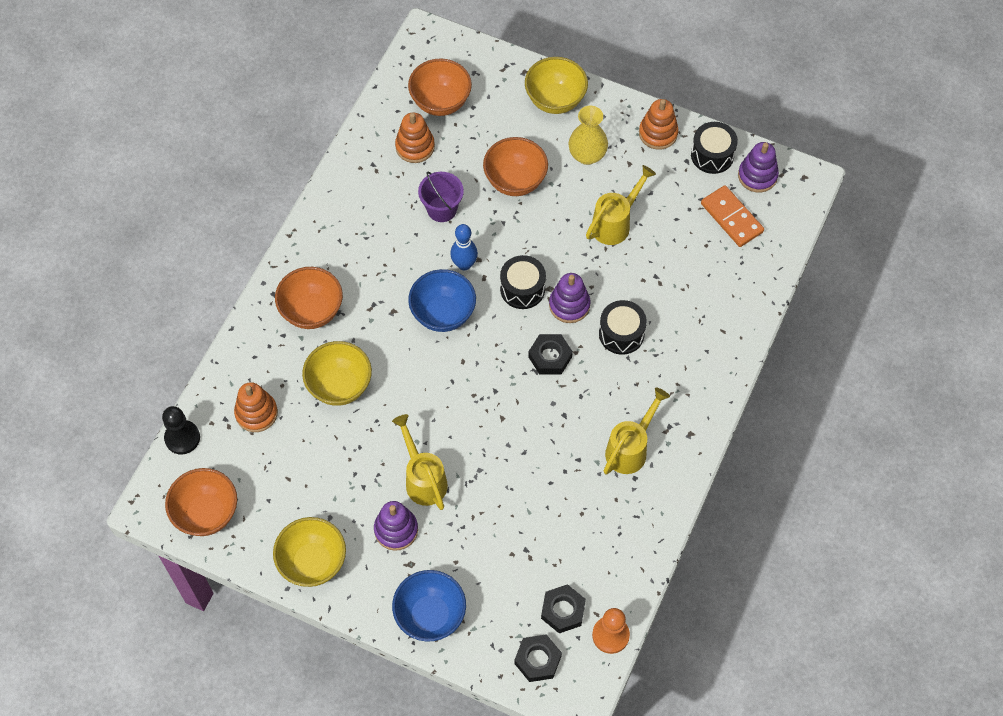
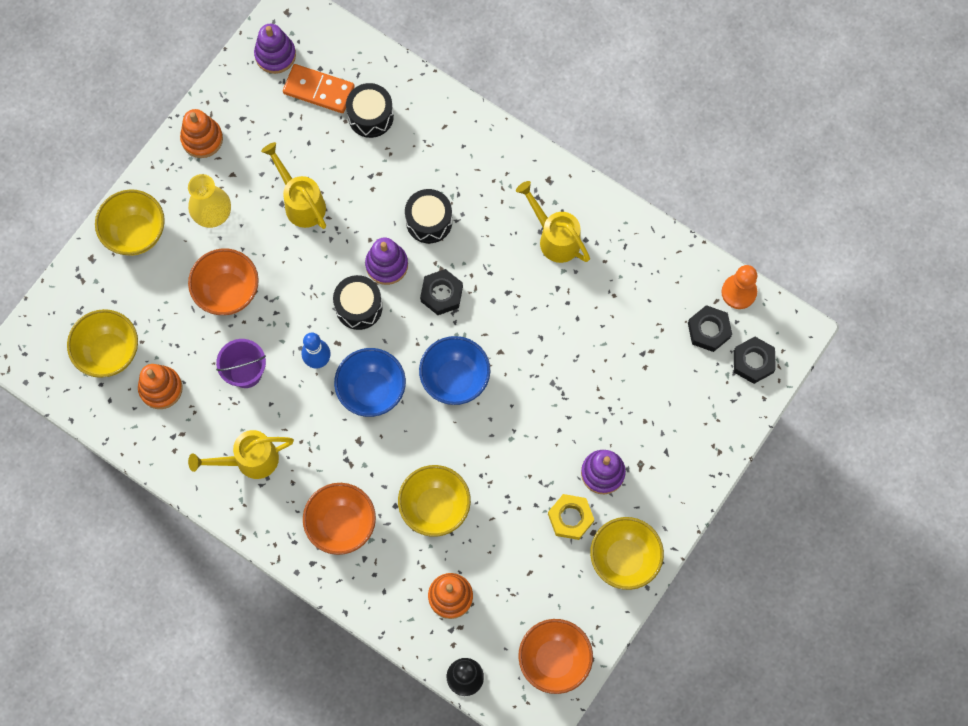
camera: 80 degrees left, 10 degrees up
yellow watering can [392,414,448,510] -> yellow watering can moved to [188,430,294,479]
blue bowl [392,570,466,642] -> blue bowl moved to [419,336,490,405]
orange bowl [408,58,472,116] -> yellow bowl [67,309,138,378]
black drum [691,122,738,174] -> black drum moved to [346,83,394,138]
orange domino [701,185,764,247] -> orange domino turned 45 degrees clockwise [283,64,355,113]
none -> yellow nut [548,494,594,540]

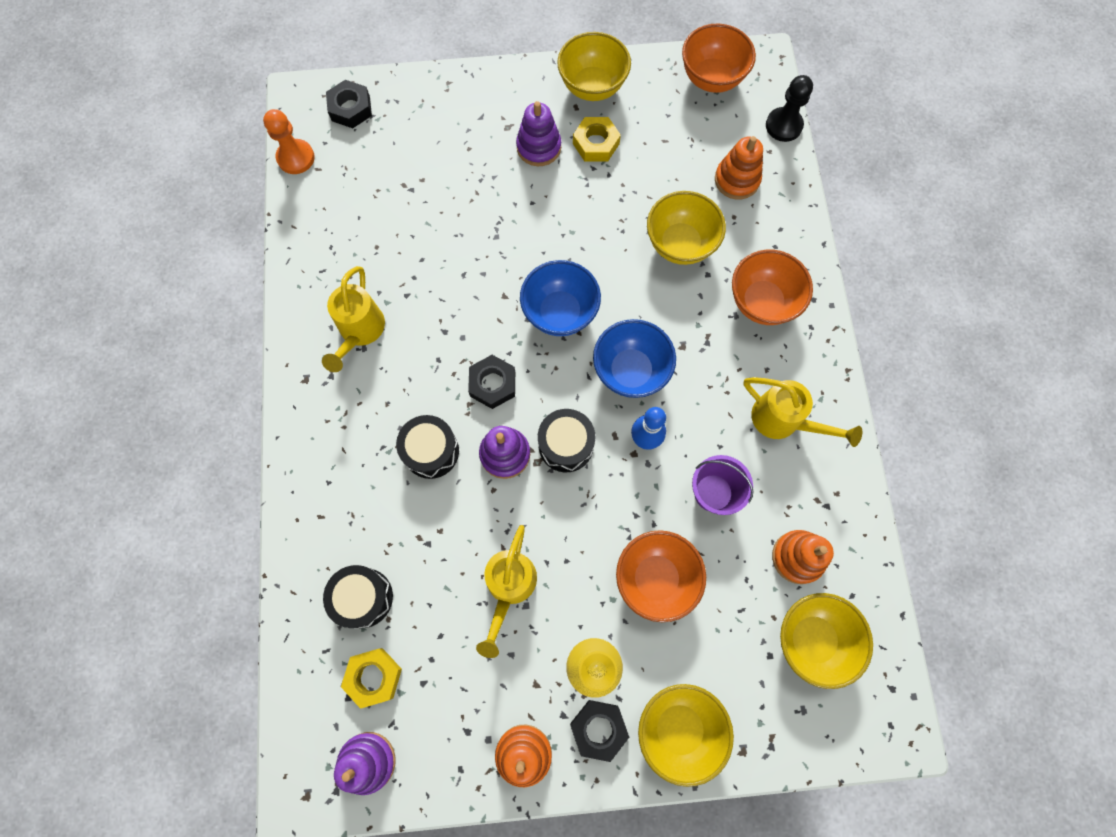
camera: 130 degrees left, 0 degrees up
orange domino [283,64,355,113] -> yellow nut [341,648,402,709]
black nut [688,305,732,352] -> black nut moved to [570,700,629,762]

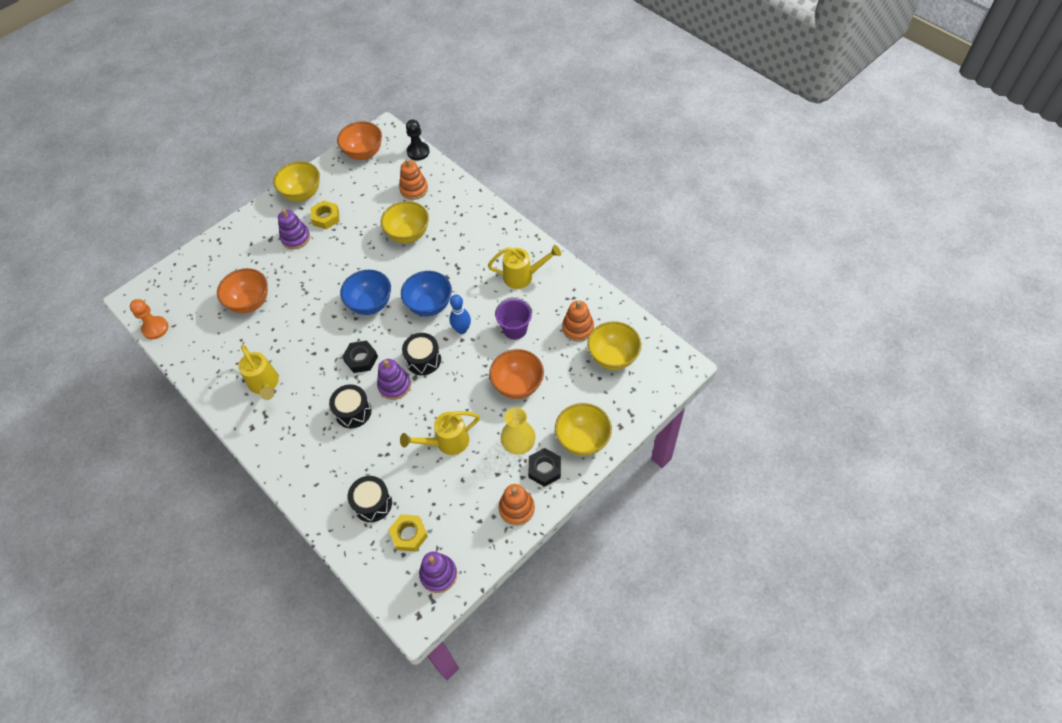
camera: 35 degrees left, 15 degrees down
black nut [326,80,372,128] -> none
yellow watering can [476,525,537,658] -> yellow watering can turned 90 degrees clockwise [400,411,480,455]
orange bowl [732,249,813,325] -> orange bowl moved to [217,268,268,314]

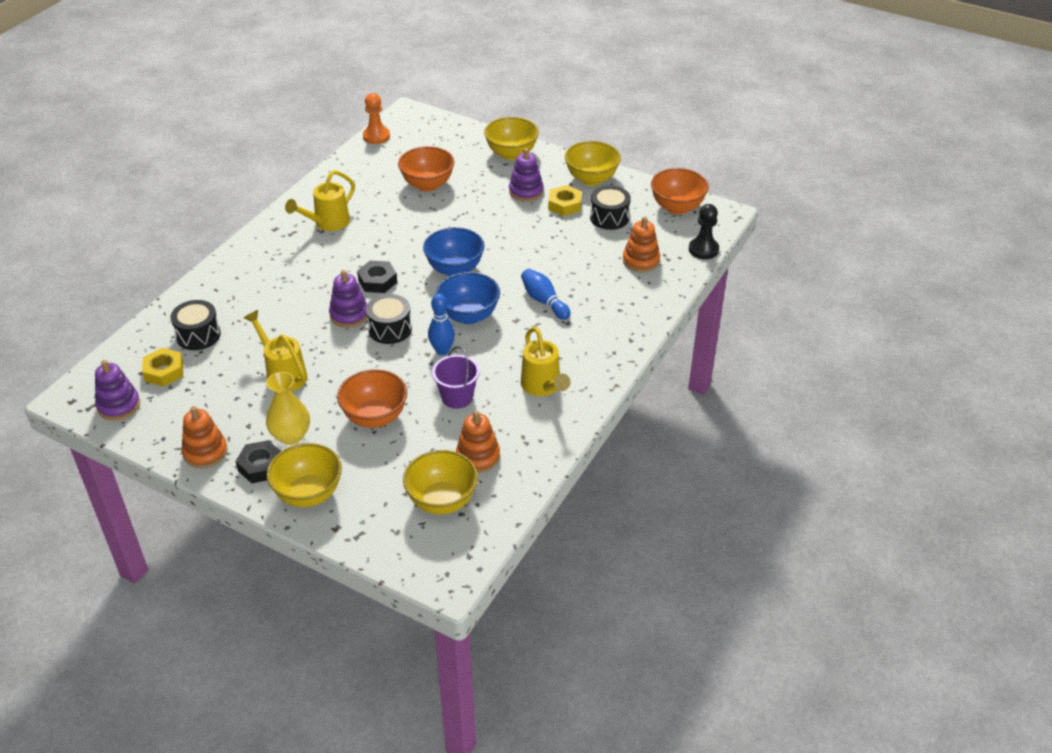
camera: 70 degrees right, 15 degrees down
black drum [329,385,372,428] -> black drum moved to [590,186,631,230]
yellow bowl [381,201,429,243] -> yellow bowl moved to [484,117,539,160]
none -> blue bowling pin [521,269,571,320]

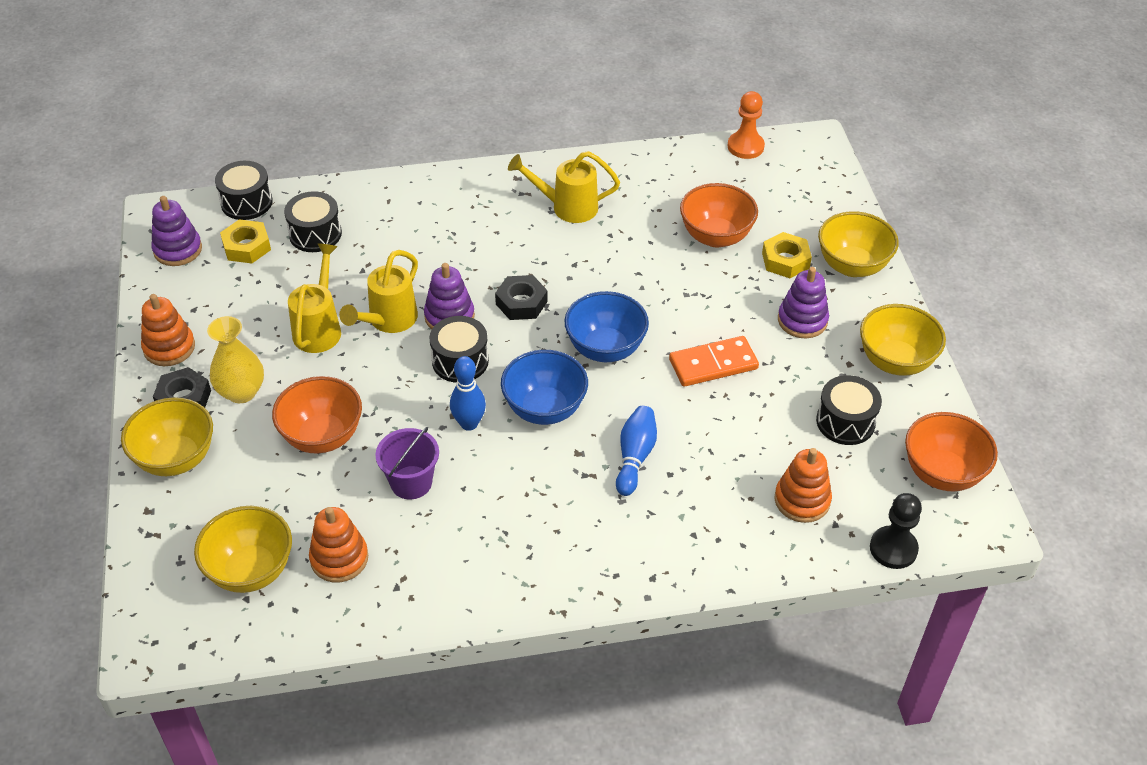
camera: 50 degrees right, 5 degrees up
yellow watering can [521,327,571,396] -> yellow watering can moved to [339,250,418,333]
yellow nut [548,185,582,216] -> yellow nut moved to [762,232,812,278]
none -> black drum [215,161,273,220]
none -> orange domino [669,336,759,387]

